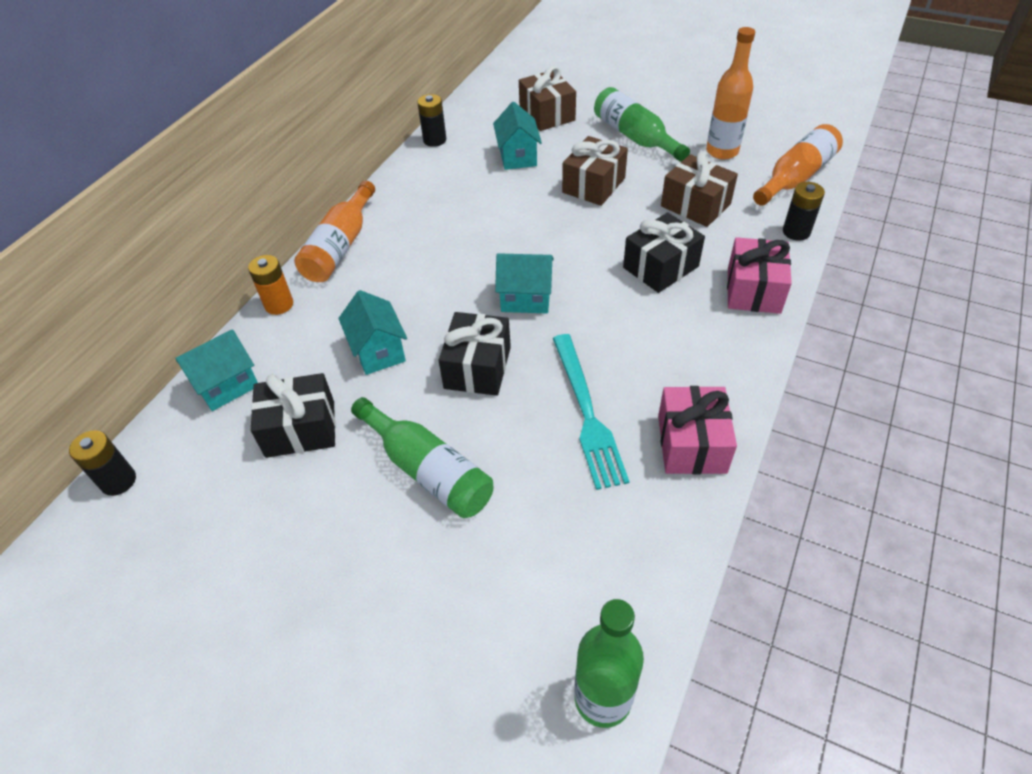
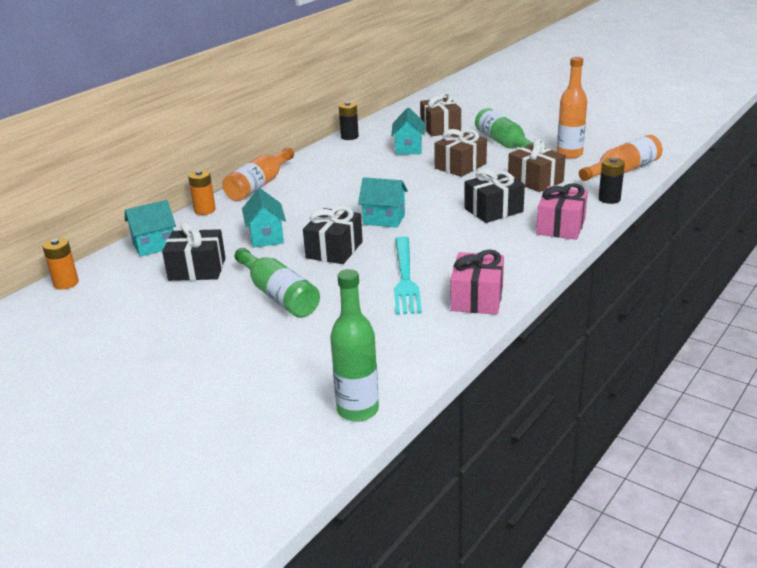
camera: 10 degrees right, 20 degrees down
black battery [69,430,136,496] -> orange battery [42,238,79,289]

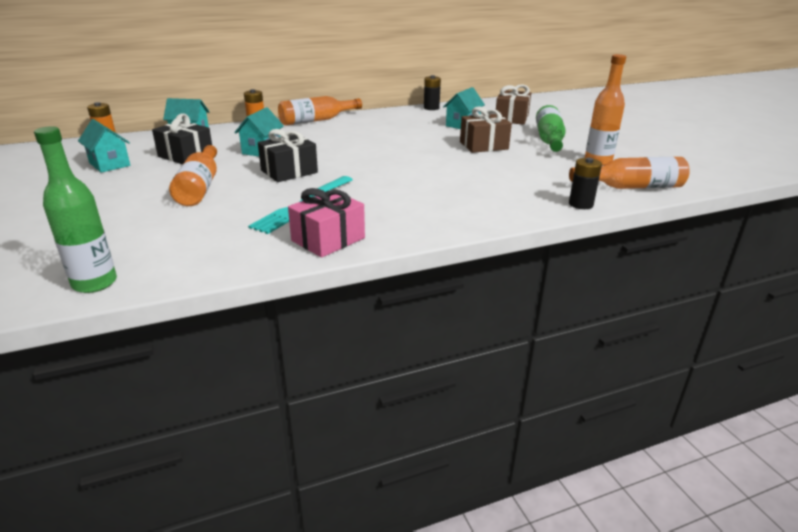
camera: 30 degrees right, 0 degrees up
green bottle [234,248,320,318] -> orange bottle [169,145,217,206]
turquoise house [358,177,408,228] -> turquoise house moved to [78,119,130,173]
black gift [464,168,525,223] -> none
brown gift [508,139,566,192] -> none
pink gift [536,183,588,240] -> none

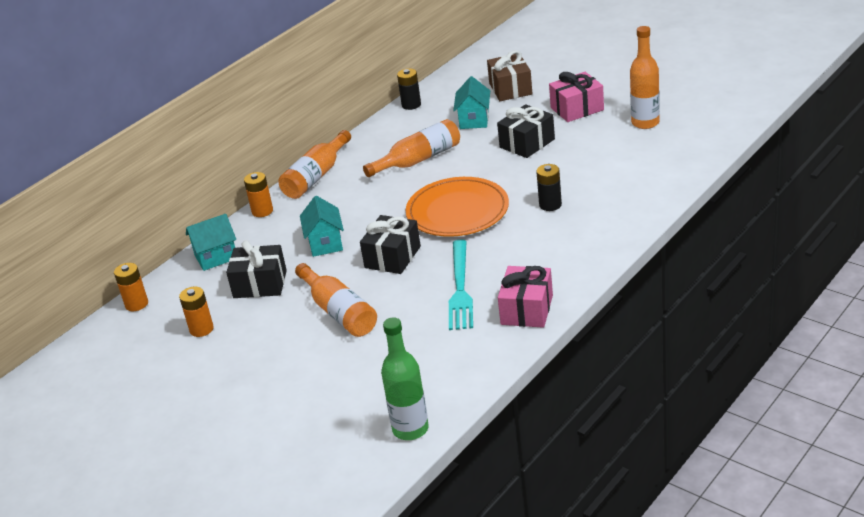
camera: 25 degrees left, 5 degrees up
turquoise house [78,119,130,173] -> orange battery [179,287,214,337]
brown gift [460,106,512,153] -> black gift [497,104,555,158]
green bottle [536,105,566,152] -> pink gift [549,72,604,122]
orange bottle [569,157,690,189] -> orange bottle moved to [363,119,460,177]
black battery [569,158,602,209] -> black battery moved to [536,164,562,211]
none -> orange plate [406,177,509,237]

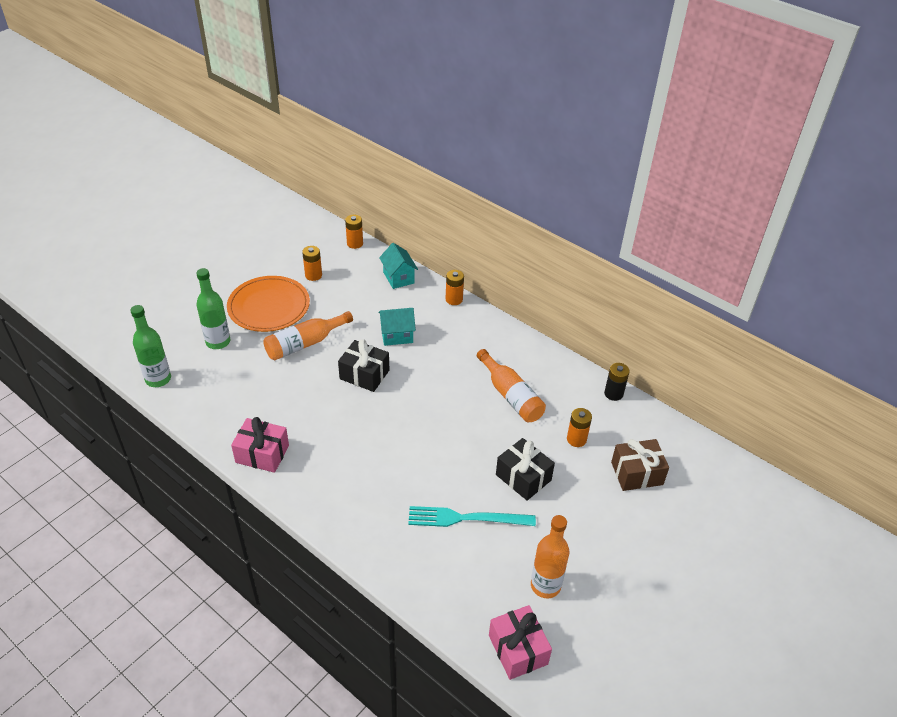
camera: 85 degrees right, 10 degrees up
black gift [226,240,287,298] -> none
orange bottle [278,130,351,199] -> none
orange plate [406,177,509,237] -> orange plate moved to [227,276,310,332]
turquoise fork [449,239,473,330] -> turquoise fork moved to [408,506,536,527]
turquoise house [453,76,490,129] -> orange battery [567,408,592,447]
black battery [536,164,562,211] -> none
pink gift [549,72,604,122] -> pink gift moved to [489,605,552,680]
none -> green bottle [196,268,230,349]

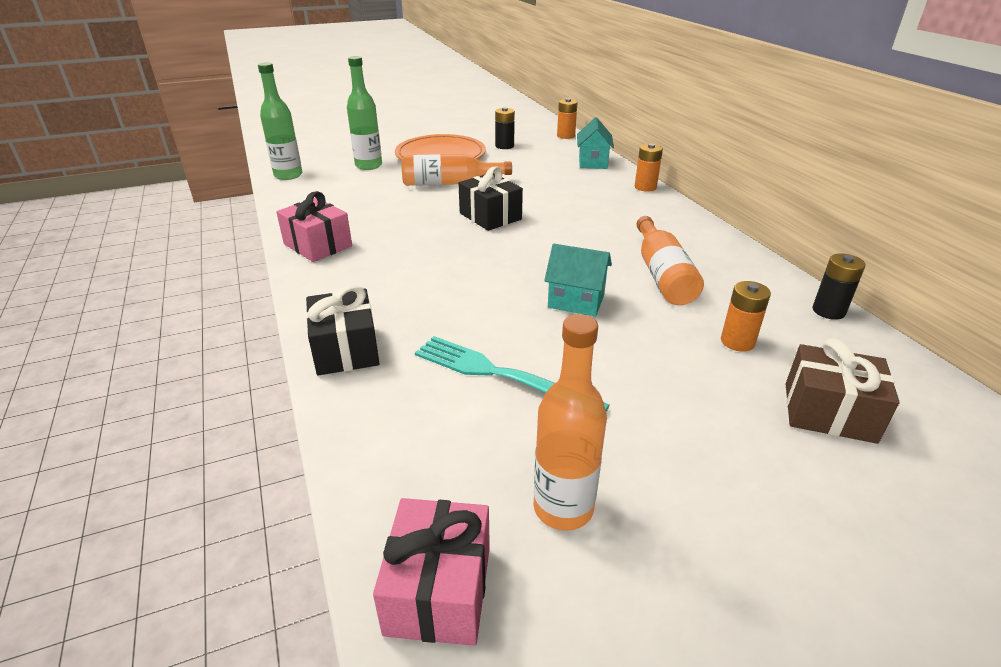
camera: 30 degrees right, 10 degrees down
orange battery [302,246,322,281] -> black battery [495,107,515,149]
turquoise house [378,308,416,346] -> turquoise house moved to [544,244,612,316]
black gift [496,438,555,501] -> black gift moved to [306,285,380,376]

